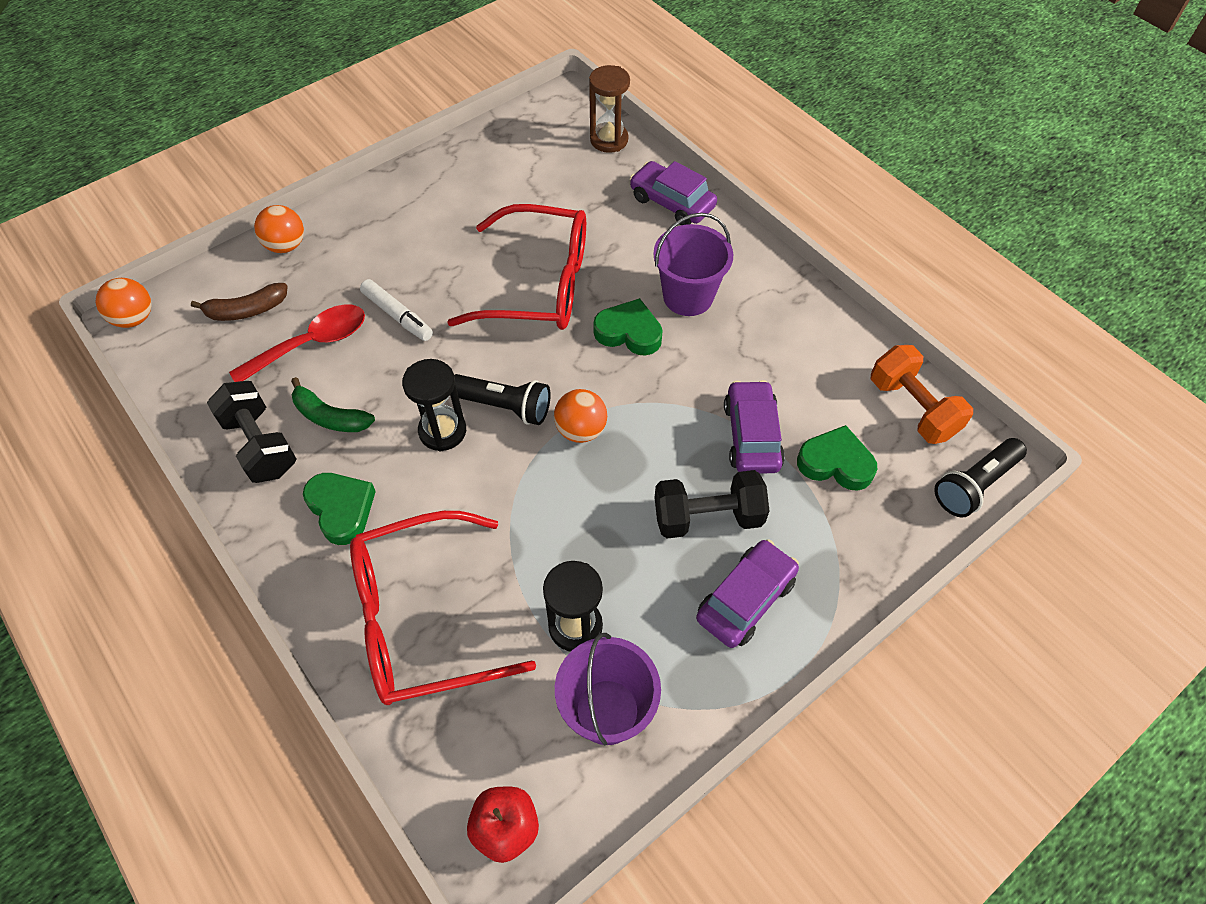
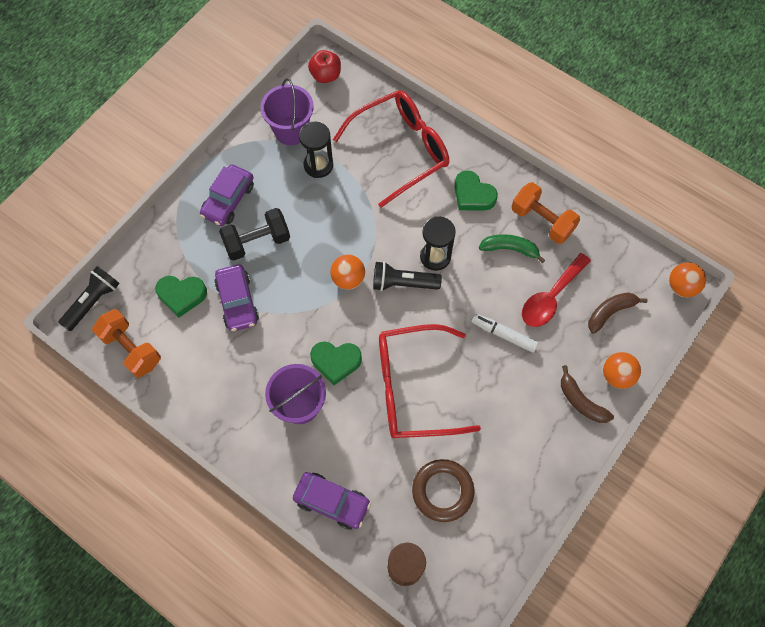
camera: 165 degrees right, 10 degrees up
black dumbbell [207,381,296,483] -> orange dumbbell [511,182,580,244]
none -> brown ring [412,459,475,522]
none -> brown banana [561,365,614,423]

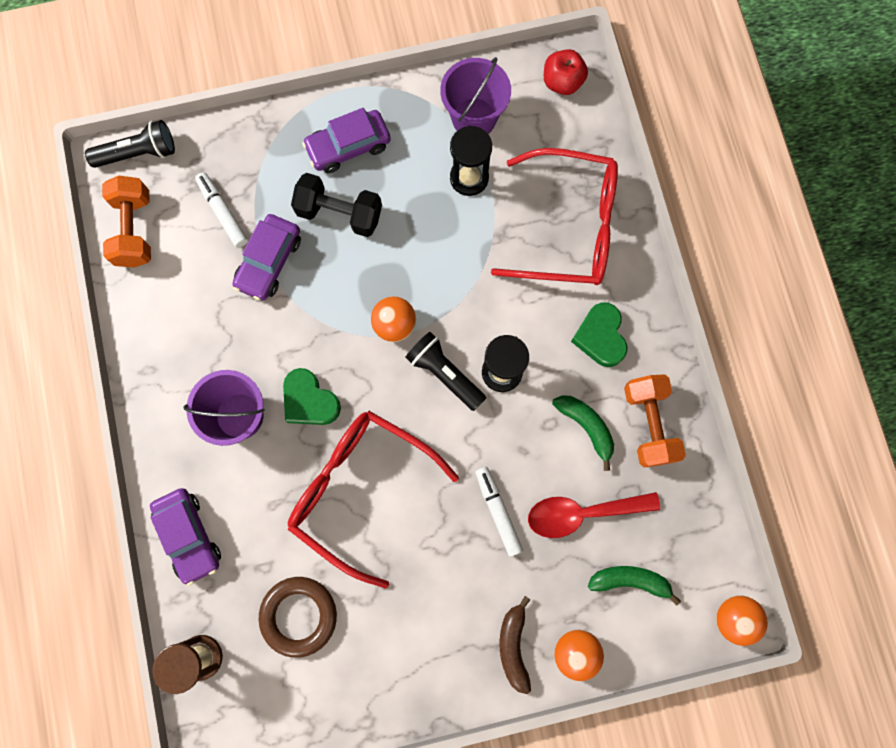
camera: 40 degrees right, 10 degrees up
green heart [155,276,207,317] -> white marker [195,172,248,248]
brown banana [588,293,647,334] -> green banana [588,566,681,606]

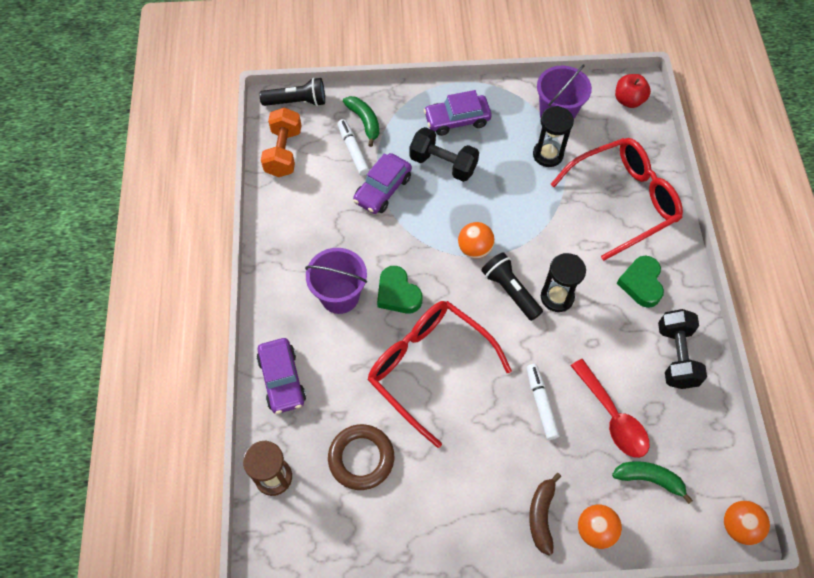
camera: 10 degrees right, 15 degrees down
red glasses [491,148,618,285] -> red glasses turned 45 degrees counterclockwise [551,138,683,261]
red spoon [528,492,660,538] -> red spoon turned 120 degrees counterclockwise [571,359,649,458]
green banana [552,396,614,471] -> green banana moved to [343,96,379,147]
orange dumbbell [624,374,686,467] -> black dumbbell [658,309,707,389]

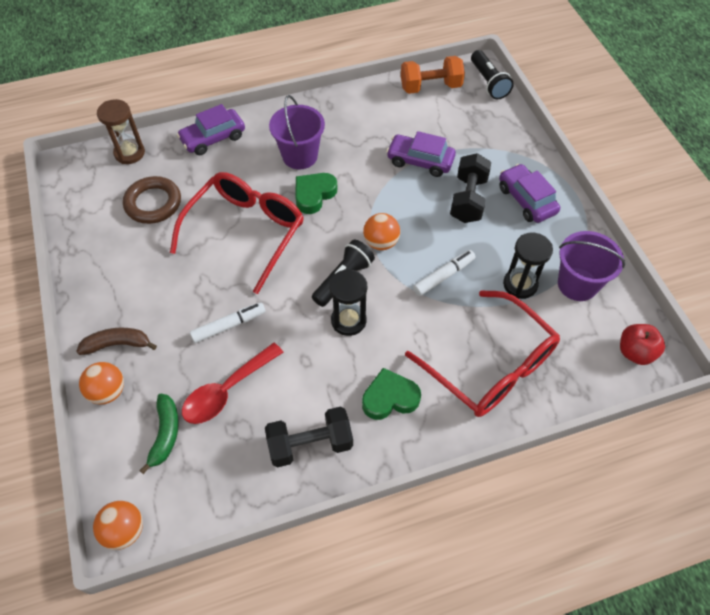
camera: 75 degrees right, 5 degrees down
white marker [338,119,370,176] -> white marker moved to [413,250,475,296]
green banana [343,96,379,147] -> none

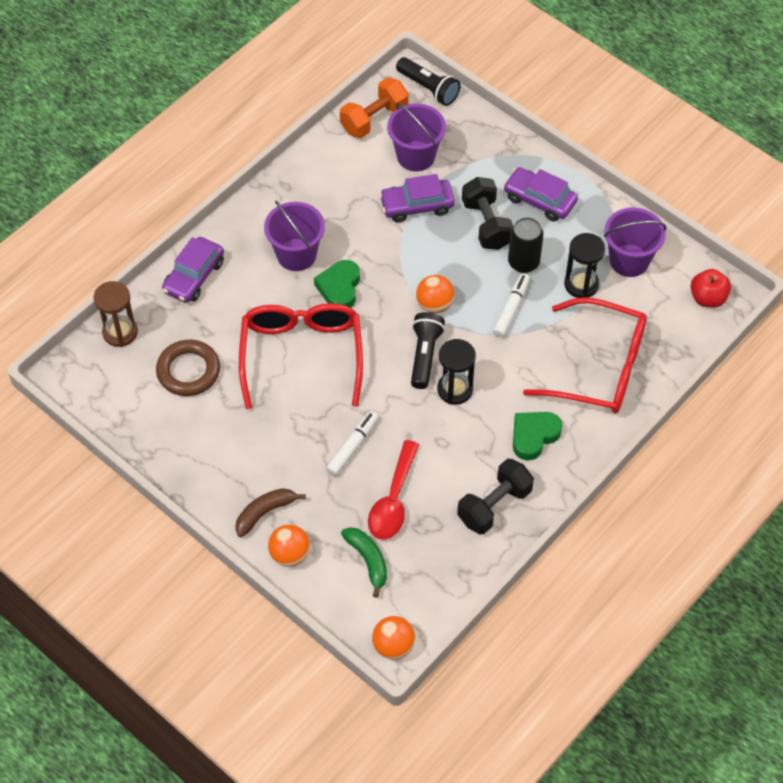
camera: 30 degrees left, 0 degrees up
none -> purple bucket [387,103,446,171]
none -> black can [508,217,544,273]

